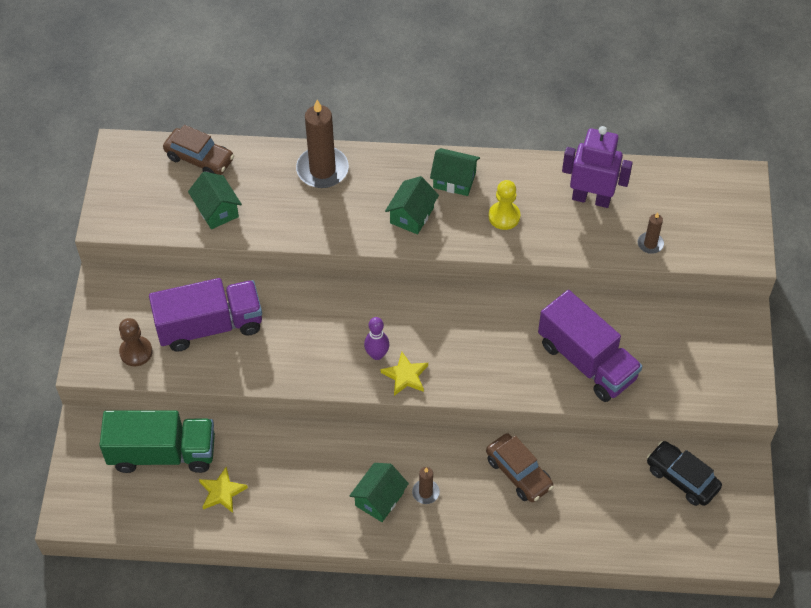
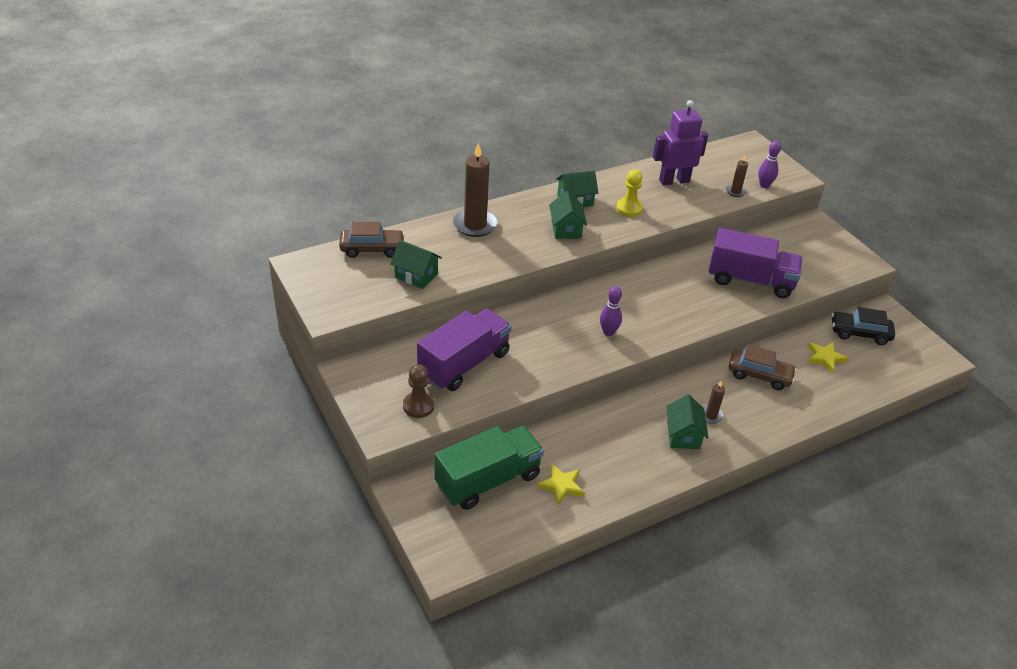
camera: 35 degrees left, 15 degrees down
yellow star [381,352,428,396] -> yellow star moved to [808,342,848,373]
none -> purple bowling pin [758,141,781,188]

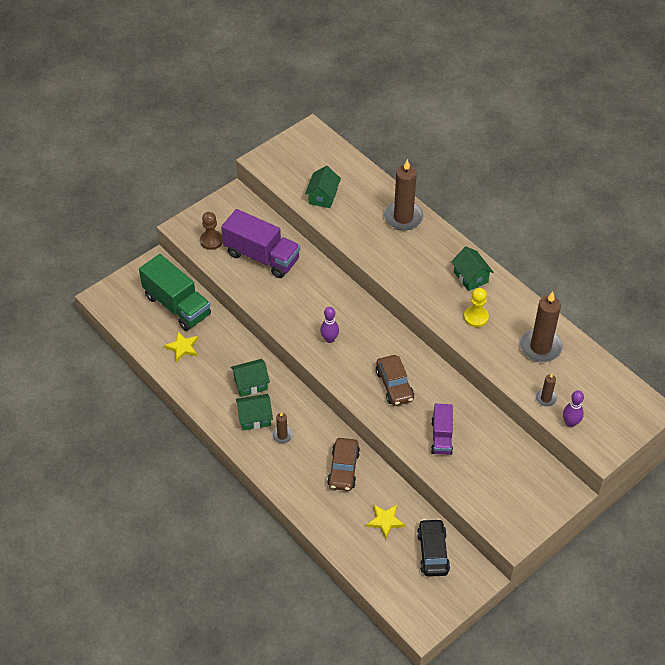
camera: 80 degrees right, 10 degrees up
brown car [339,222,405,258] -> brown car moved to [376,355,414,406]
green house [549,191,587,239] -> green house moved to [231,359,270,397]
purple robot [653,100,708,185] -> brown candle [520,292,563,362]
purple truck [709,228,802,298] -> purple truck [431,404,453,455], size x0.58

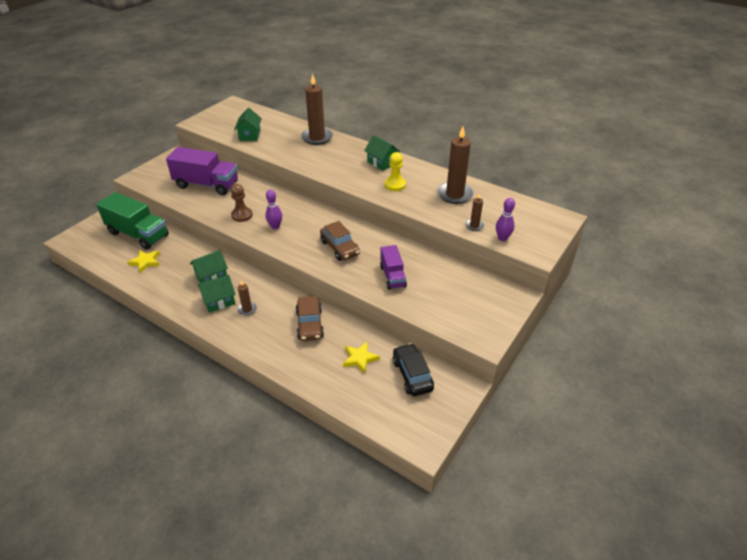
camera: 15 degrees left, 10 degrees down
brown pawn [200,212,223,250] -> brown pawn moved to [231,184,253,222]

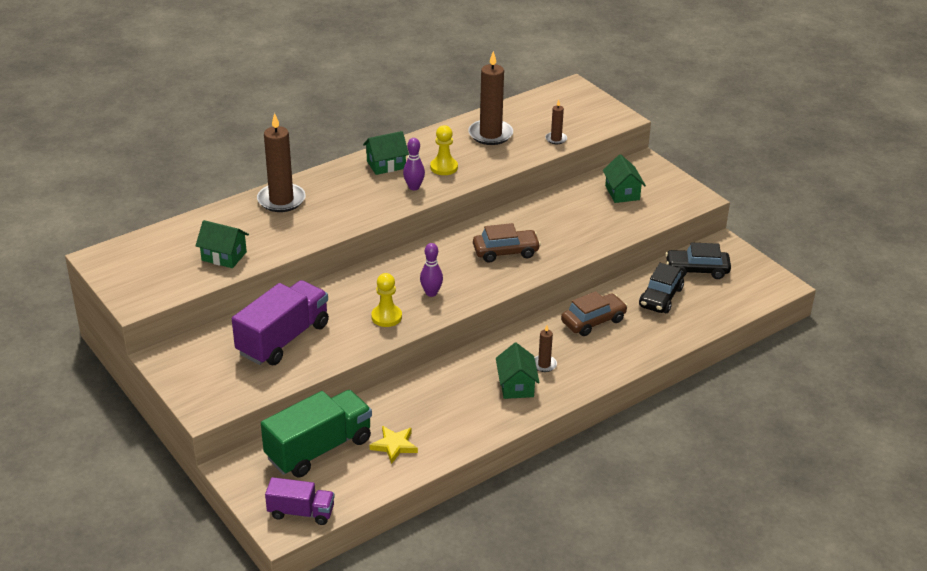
camera: 70 degrees left, 5 degrees down
green house [190,250,228,283] -> green house moved to [603,154,646,203]
brown pawn [231,184,253,222] -> yellow pawn [371,273,402,327]
brown car [296,296,324,341] -> brown car turned 45 degrees counterclockwise [561,291,628,336]
yellow star [343,342,380,374] -> black car [639,263,684,313]
purple truck [380,245,407,290] -> purple truck moved to [265,477,335,525]
purple bowling pin [496,198,515,241] -> purple bowling pin moved to [403,138,425,190]

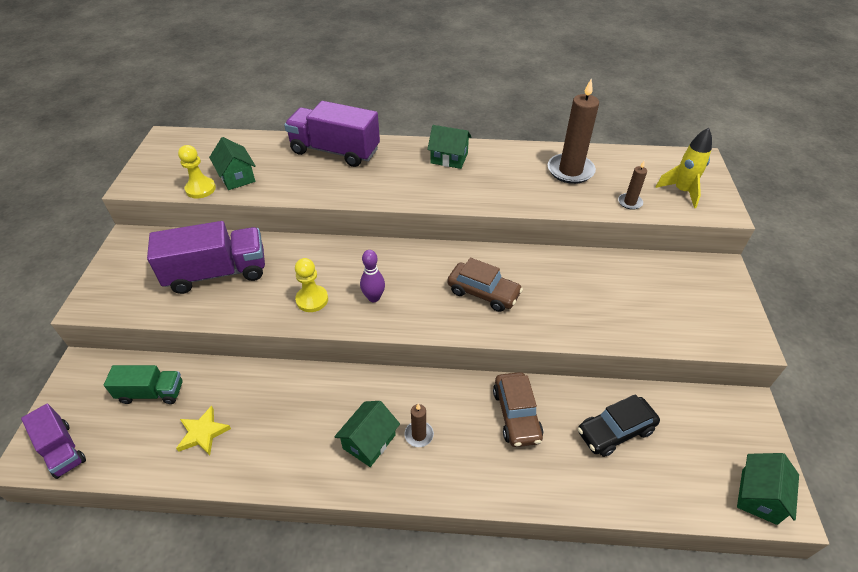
camera: 40 degrees right, 10 degrees up
brown candle [257,113,306,212] -> purple truck [284,101,380,167]
green truck [261,390,372,477] -> green truck [104,365,183,404], size x0.58
purple bowling pin [403,138,425,190] -> none
yellow pawn [430,125,458,175] -> yellow pawn moved to [178,145,216,198]
brown car [561,291,628,336] -> brown car turned 75 degrees clockwise [493,372,543,447]
green house [603,154,646,203] -> green house moved to [737,453,799,525]
black car [665,242,731,279] -> none
none -> yellow rocket [655,127,712,208]

